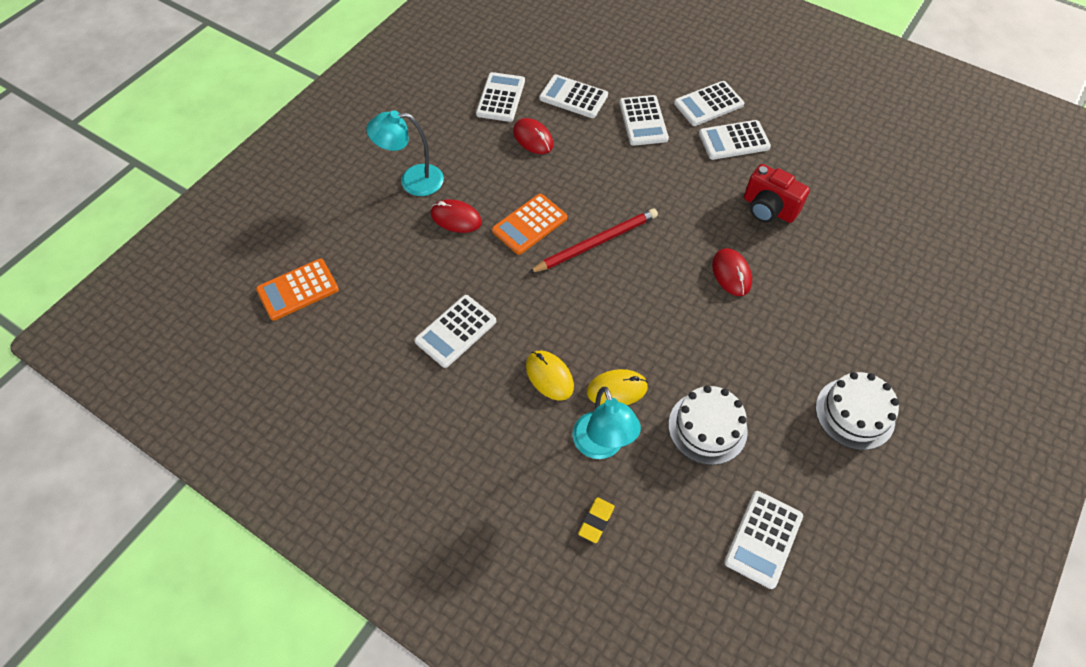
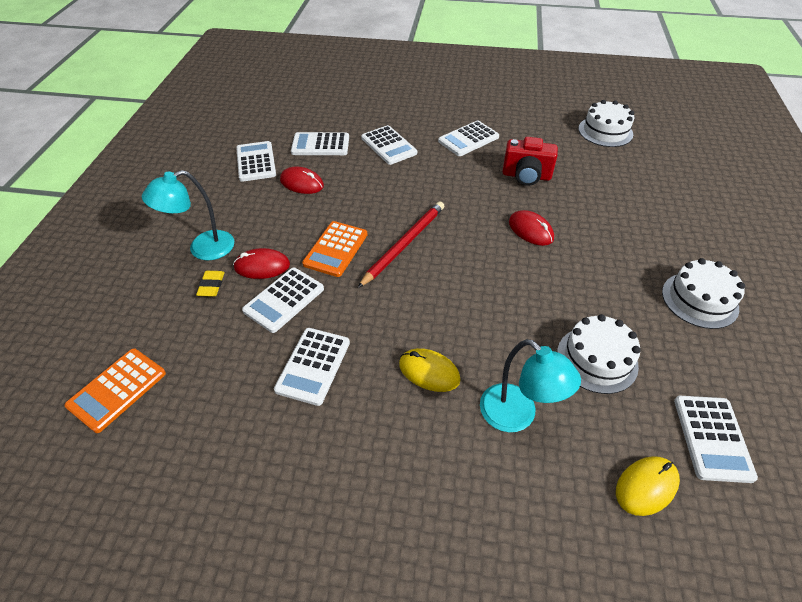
camera: 25 degrees left, 10 degrees down
yellow eraser [578,498,615,543] -> yellow eraser moved to [196,271,225,297]
yellow mouse [587,369,648,405] -> yellow mouse moved to [616,456,680,516]
white calculator [674,81,744,126] -> white calculator moved to [242,268,324,333]
none -> white cake [578,100,634,147]

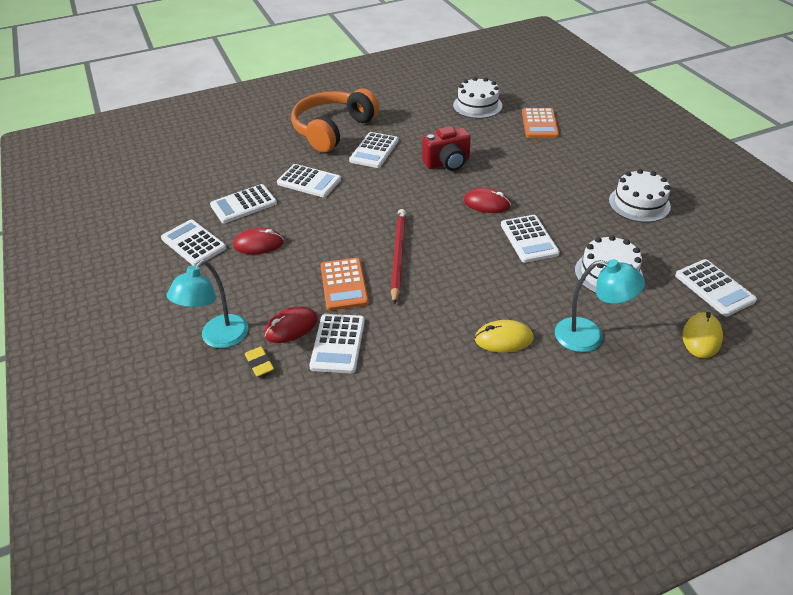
camera: 30 degrees left, 5 degrees down
orange calculator [64,349,166,433] -> orange calculator moved to [522,108,559,138]
white calculator [274,328,350,406] -> white calculator moved to [501,215,560,263]
none -> orange headphones [291,89,379,152]

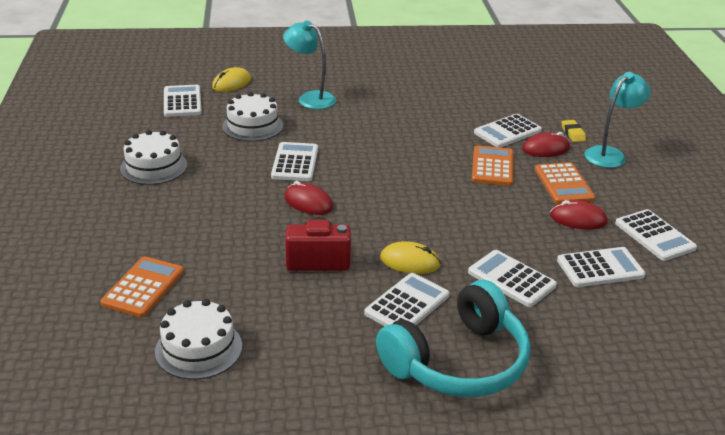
camera: 165 degrees left, 10 degrees down
orange headphones [291,89,379,152] -> turquoise headphones [376,280,531,397]
white calculator [309,314,365,373] -> white calculator turned 150 degrees counterclockwise [474,114,542,148]
red pencil [391,209,406,305] -> none
yellow mouse [475,320,533,353] -> yellow mouse moved to [380,241,441,274]
none -> orange calculator [535,162,595,204]

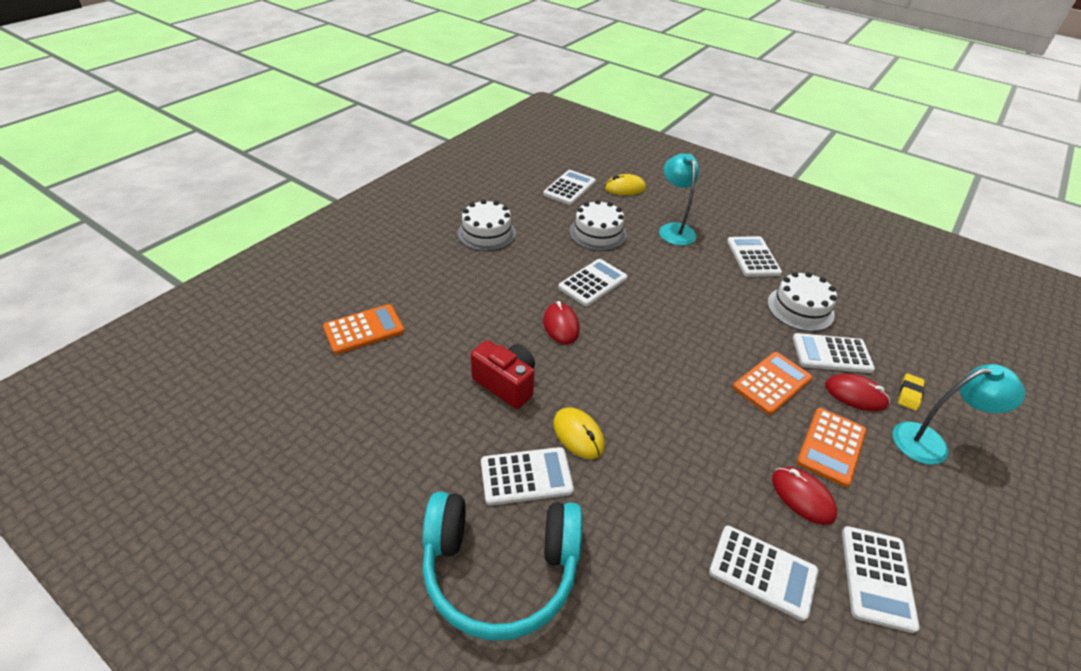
camera: 40 degrees right, 10 degrees up
white cake [155,299,242,380] -> white cake moved to [767,272,837,332]
white calculator [468,250,557,307] -> white calculator moved to [727,236,782,277]

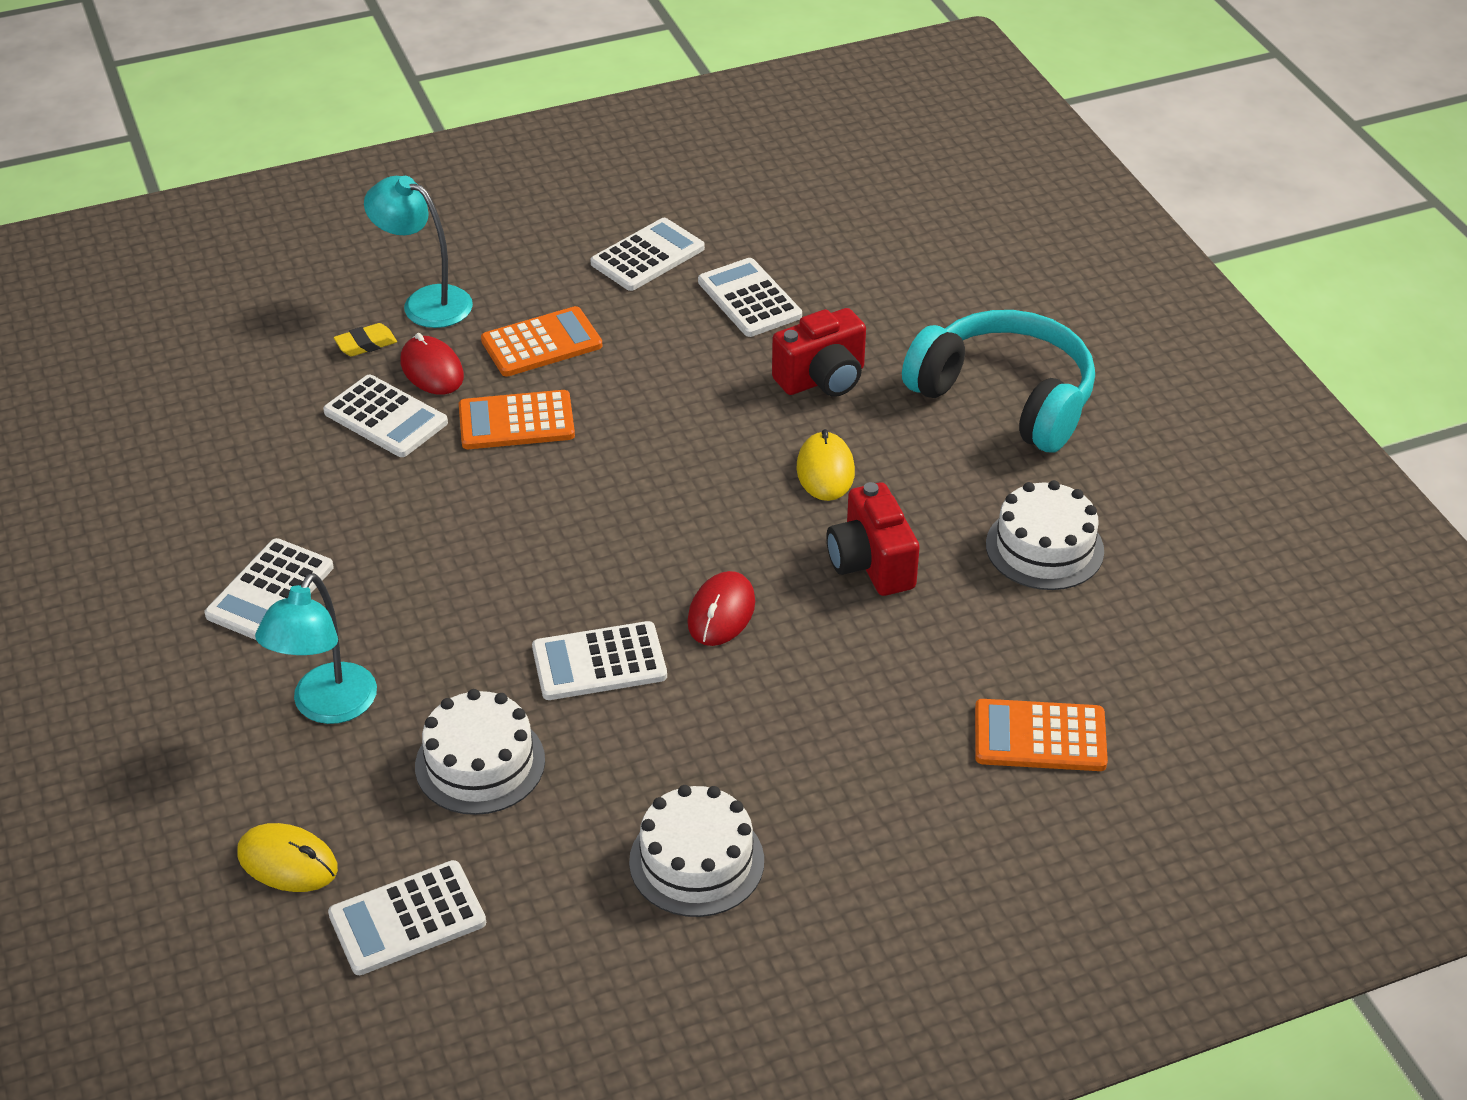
camera: 145 degrees left, 0 degrees up
white calculator [481,447,574,506] -> none
white cake [767,272,837,332] -> white cake moved to [986,480,1104,590]
red mouse [772,467,837,525] -> none
none -> red camera [772,308,866,397]

